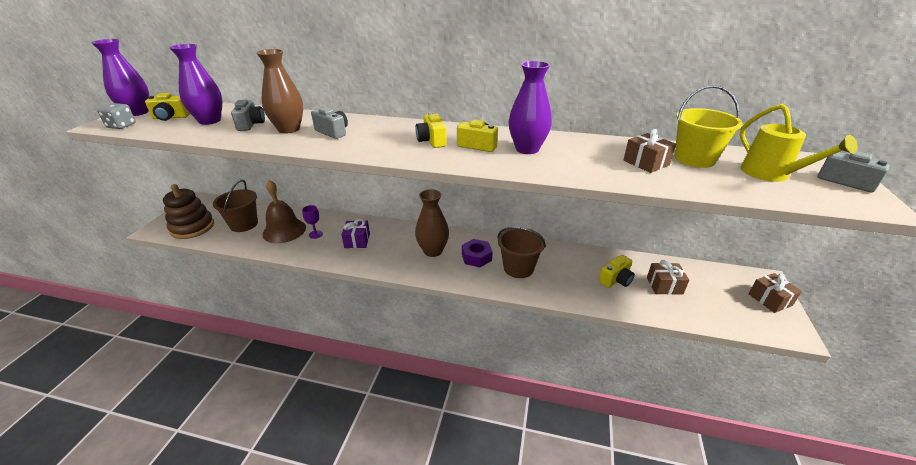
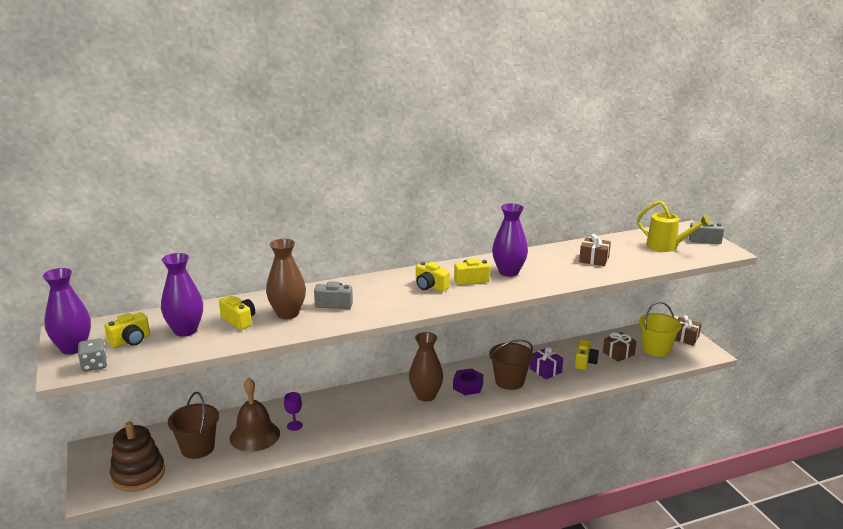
camera: 35 degrees left, 10 degrees down
grey camera [231,100,265,131] -> yellow camera [219,296,255,330]
purple gift [341,219,370,248] -> purple gift moved to [529,346,563,379]
yellow bucket [675,85,743,168] -> yellow bucket moved to [639,301,681,357]

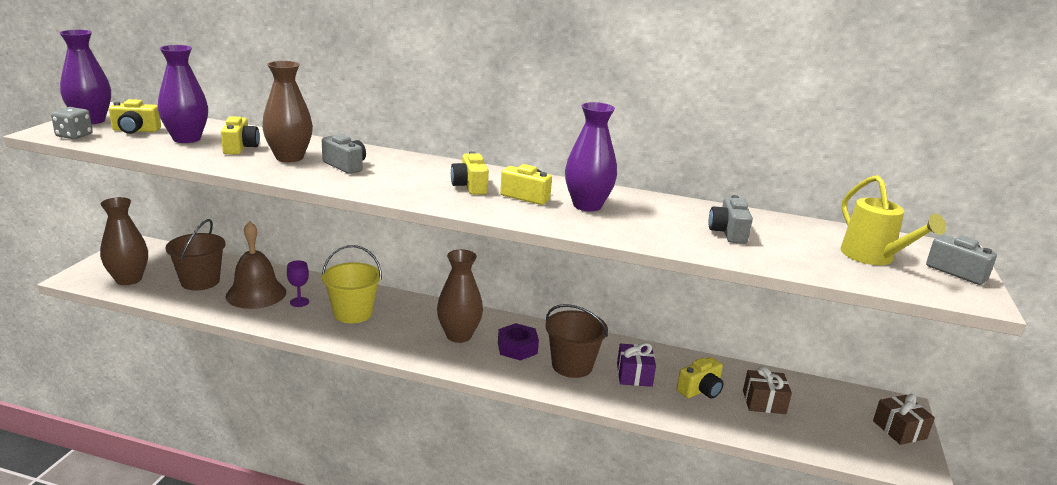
camera: 35 degrees right, 0 degrees up
brown stacking toy [110,422,165,492] -> brown vase [100,197,148,285]
brown gift [579,234,611,266] -> grey camera [708,195,753,244]
yellow bucket [639,301,681,357] -> yellow bucket moved to [322,245,382,323]

